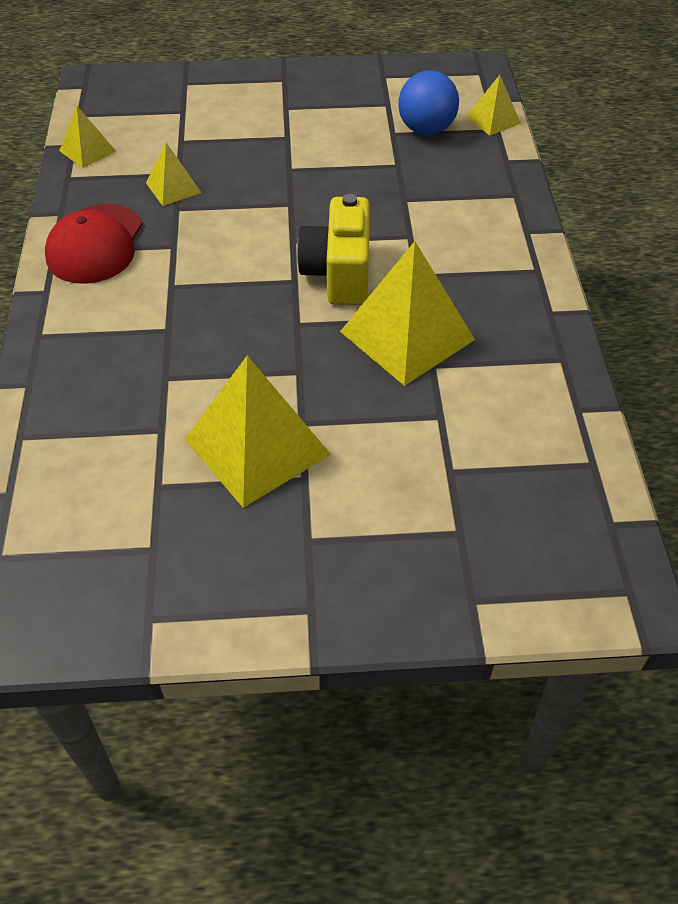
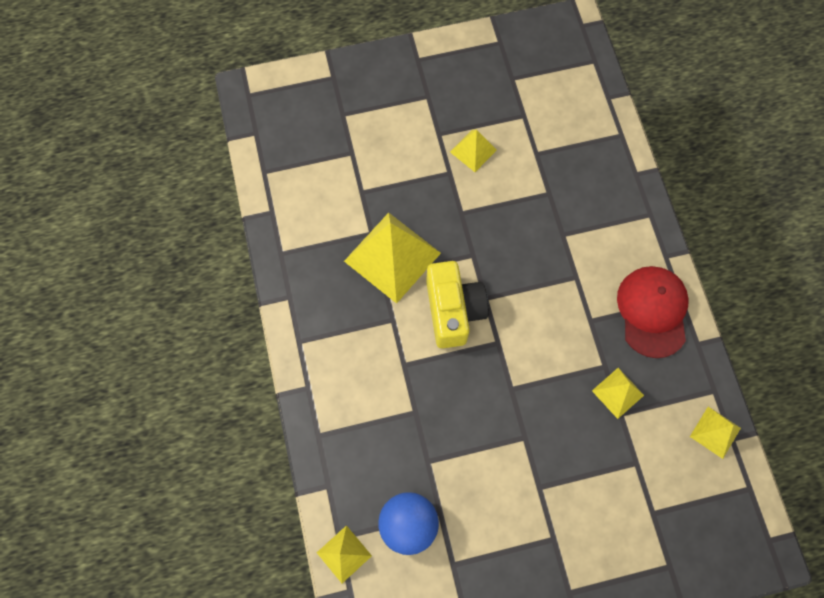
camera: 170 degrees right, 20 degrees up
yellow pyramid [184,355,331,508] -> yellow pyramid [450,130,497,172], size x0.51

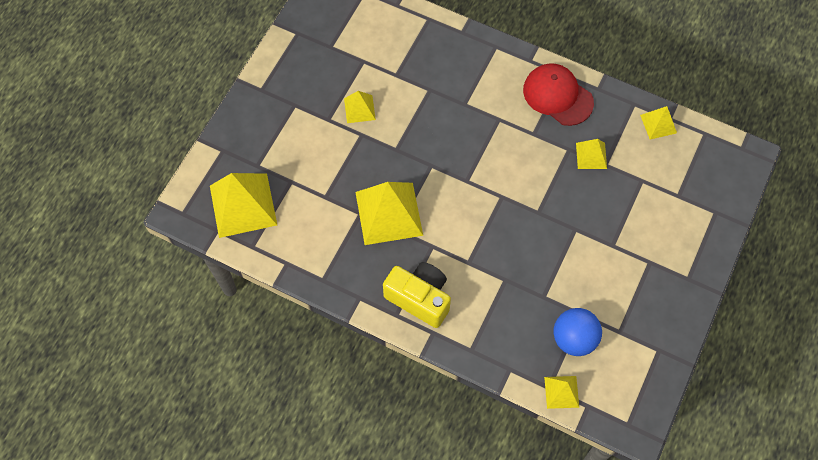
camera: 50 degrees left, 5 degrees down
yellow camera [426,261,489,348] -> yellow camera moved to [383,262,451,328]
none -> yellow pyramid [210,173,277,238]

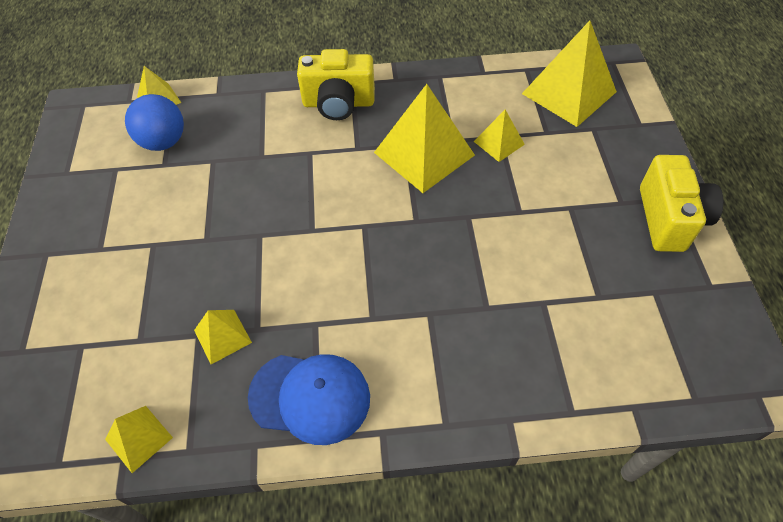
camera: 150 degrees right, 10 degrees down
yellow pyramid [344,91,376,123] -> yellow pyramid moved to [473,110,525,162]
red cap [523,63,594,126] -> blue cap [248,354,370,445]
none -> yellow camera [640,155,724,252]

